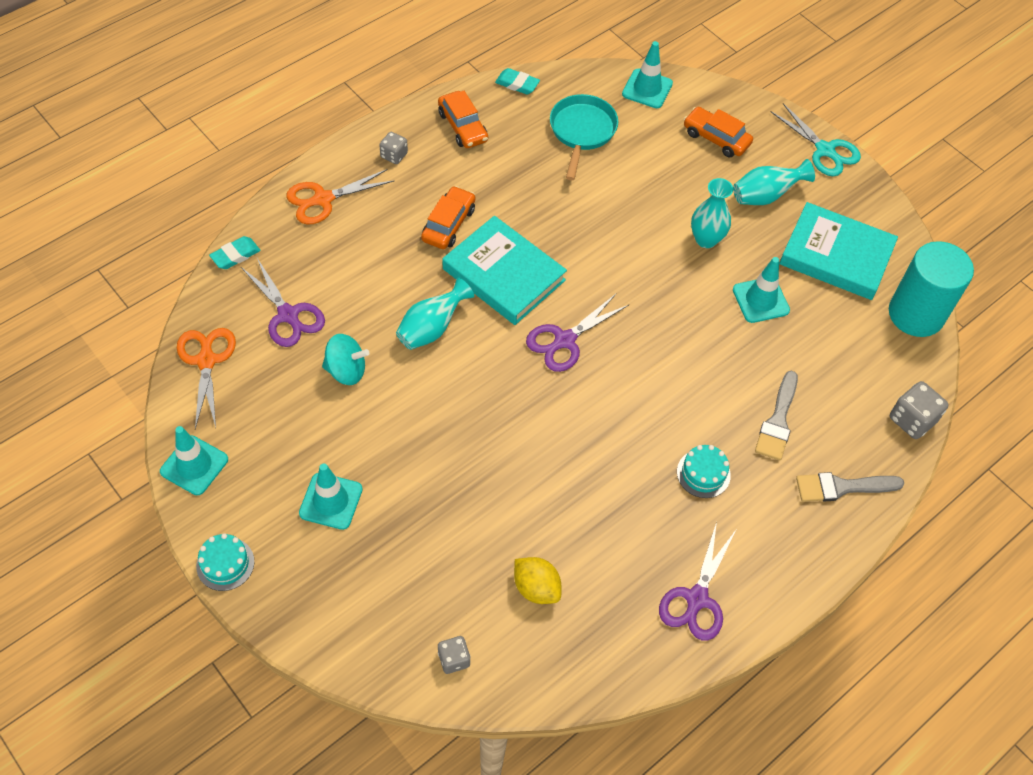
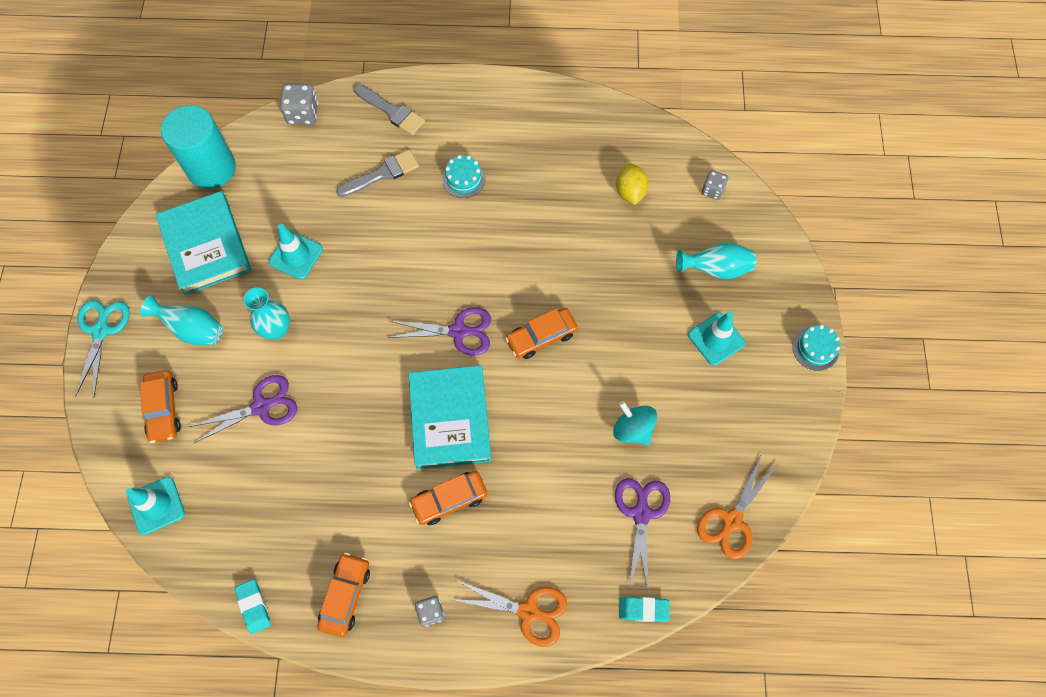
camera: 135 degrees left, 10 degrees up
turquoise traffic cone [160,426,228,495] -> none
turquoise vase [396,277,474,350] -> turquoise vase moved to [676,242,756,279]
turquoise pan [550,94,618,180] -> none
purple scissors [659,522,736,641] -> purple scissors moved to [188,375,297,444]
none -> orange car [505,308,578,359]

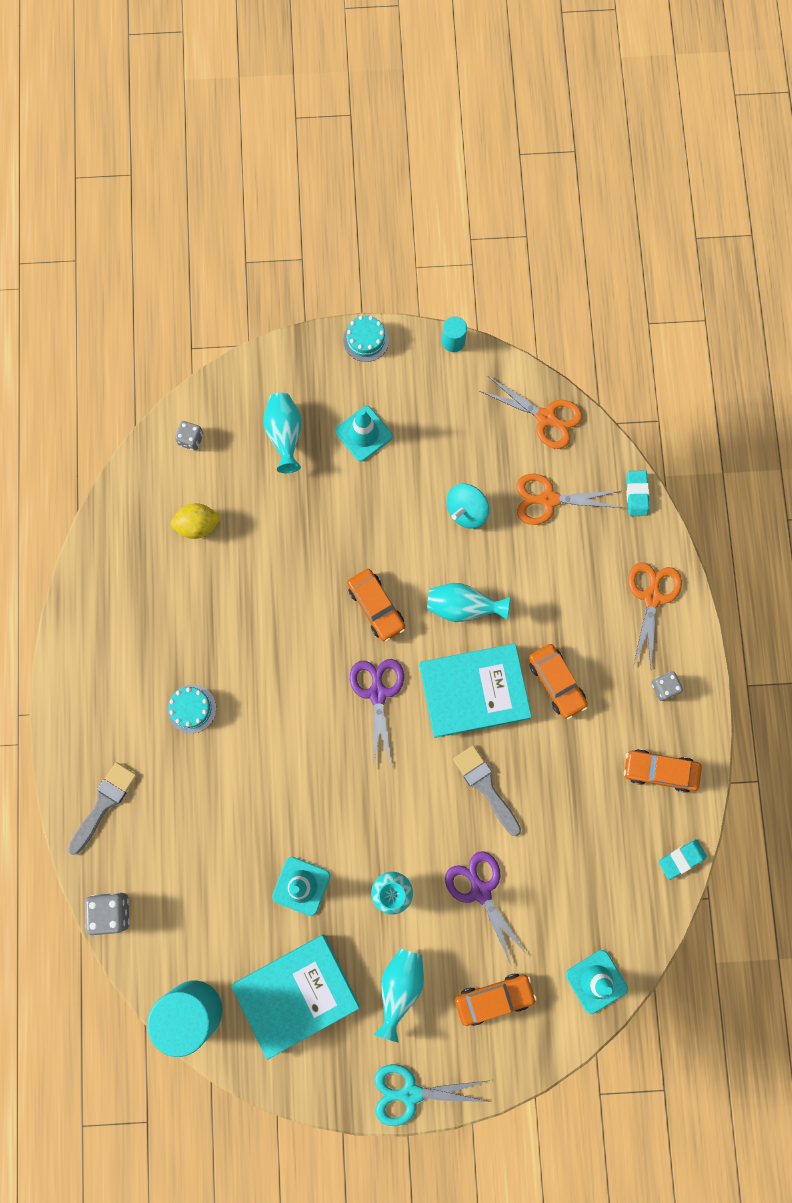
camera: 95 degrees left, 10 degrees up
grey brush [336,150,419,197] -> grey brush moved to [453,746,521,836]
purple scissors [615,478,670,590] -> orange scissors [516,474,622,525]
none -> turquoise vase [427,583,510,622]
none -> turquoise cylinder [442,316,467,352]

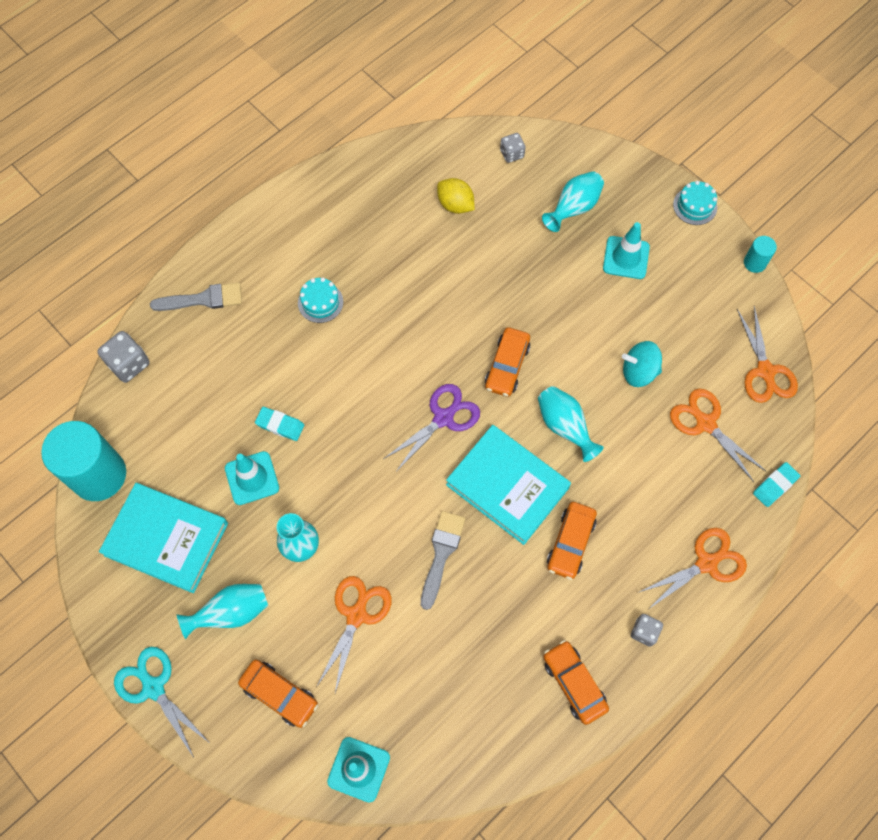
camera: 50 degrees right, 10 degrees down
purple scissors [445,851,528,966] -> orange scissors [317,576,392,693]
turquoise eraser [659,839,707,880] -> turquoise eraser moved to [255,407,304,441]

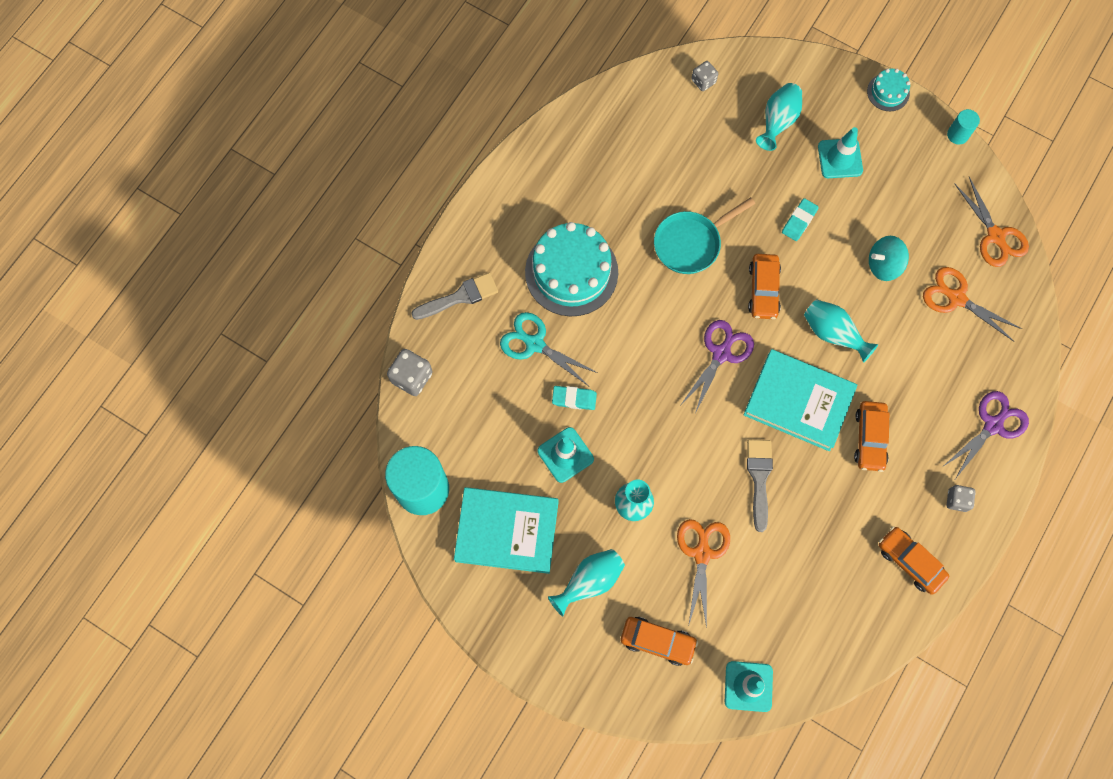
camera: 15 degrees left, 5 degrees up
turquoise scissors [114,647,211,757] -> turquoise scissors moved to [500,312,598,386]
turquoise cake [298,277,343,323] -> turquoise cake [525,222,618,316], size x2.11
yellow lemon [437,178,475,214] -> none
orange scissors [637,528,747,609] -> purple scissors [941,391,1029,479]
turquoise eraser [753,462,801,507] -> turquoise eraser moved to [782,198,819,241]
none -> turquoise pan [654,197,755,274]

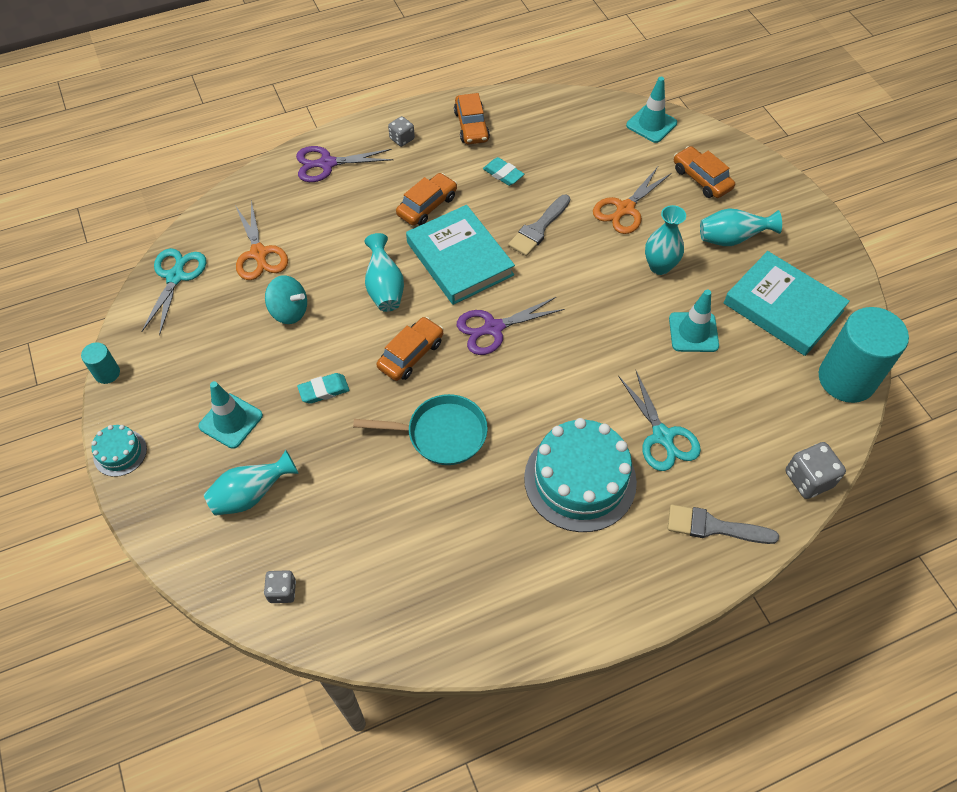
camera: 145 degrees left, 15 degrees down
turquoise eraser [552,386,597,410] -> turquoise eraser moved to [483,157,524,186]
orange scissors [954,177,1029,267] -> turquoise scissors [141,248,206,336]

